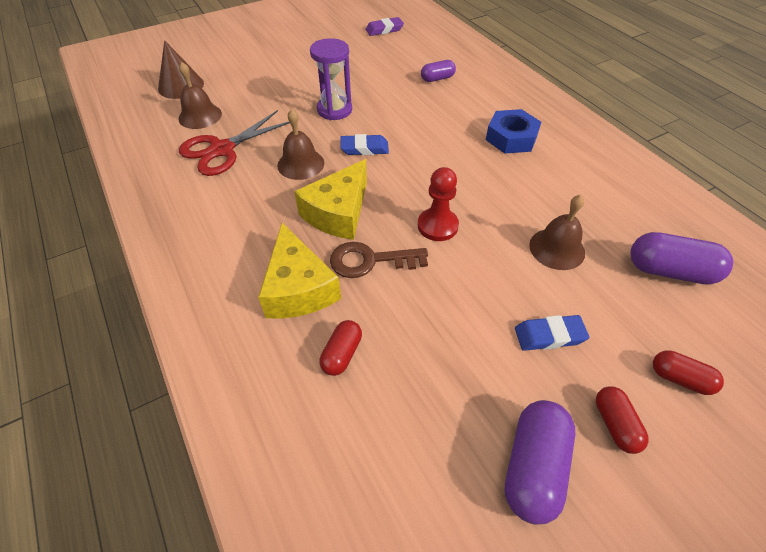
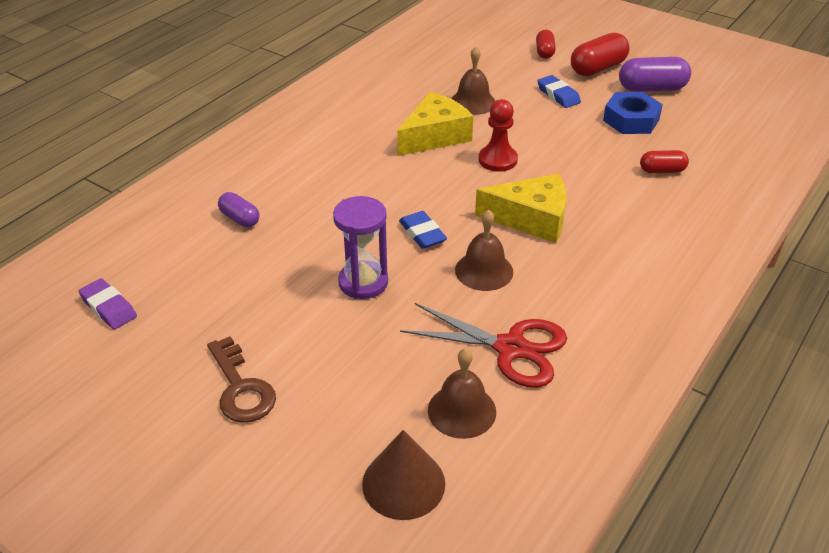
camera: 115 degrees left, 10 degrees down
yellow cheese [258,223,341,319] -> yellow cheese moved to [397,92,473,156]
brown key [330,242,428,278] -> brown key moved to [207,336,276,423]
blue nut [486,109,541,154] -> blue nut moved to [603,92,663,134]
red capsule [596,386,649,454] -> red capsule [571,33,630,76], size x1.68
purple capsule [630,232,733,285] -> none

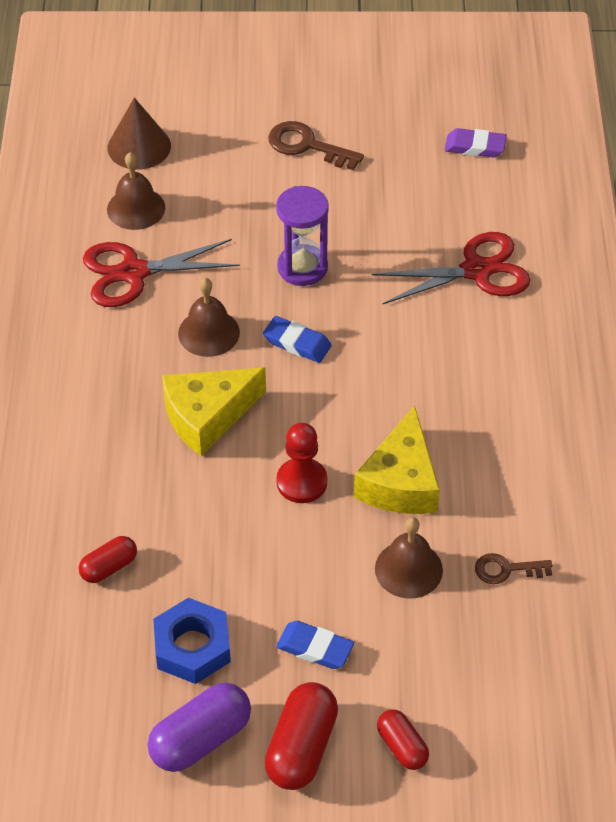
camera: 145 degrees right, 10 degrees up
purple capsule [218,192,259,227] -> red scissors [372,232,531,304]
none -> brown key [475,553,552,584]

